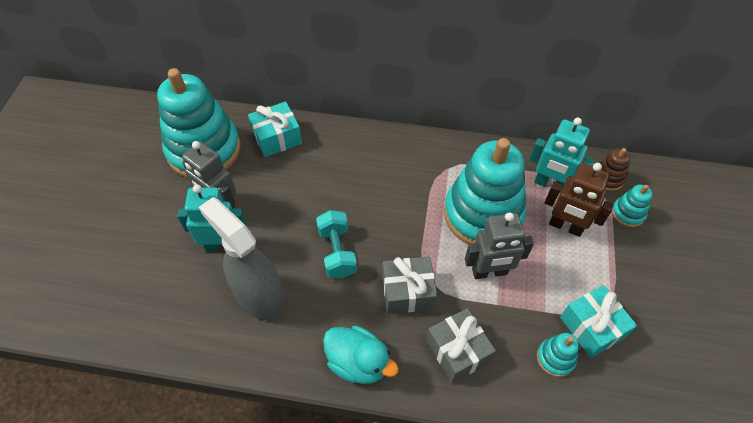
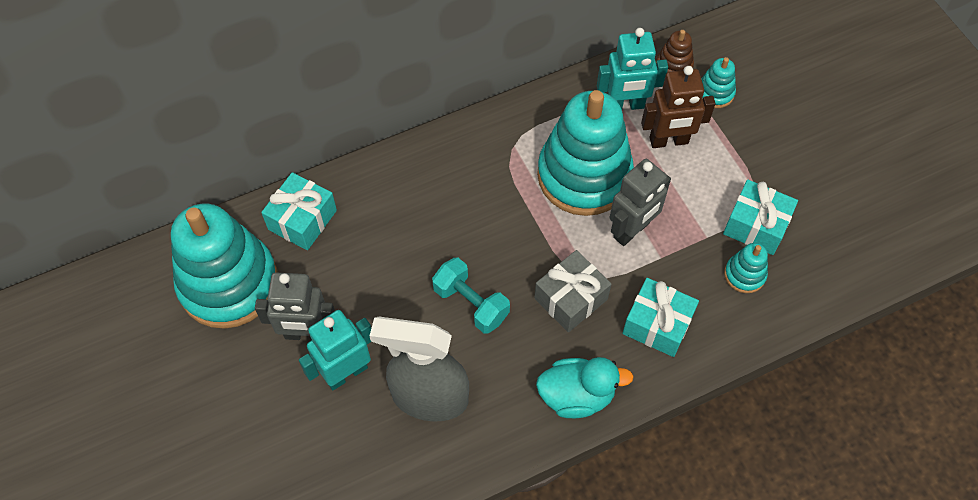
camera: 35 degrees left, 5 degrees up
grey gift [426,308,496,383] -> turquoise gift [622,278,699,357]

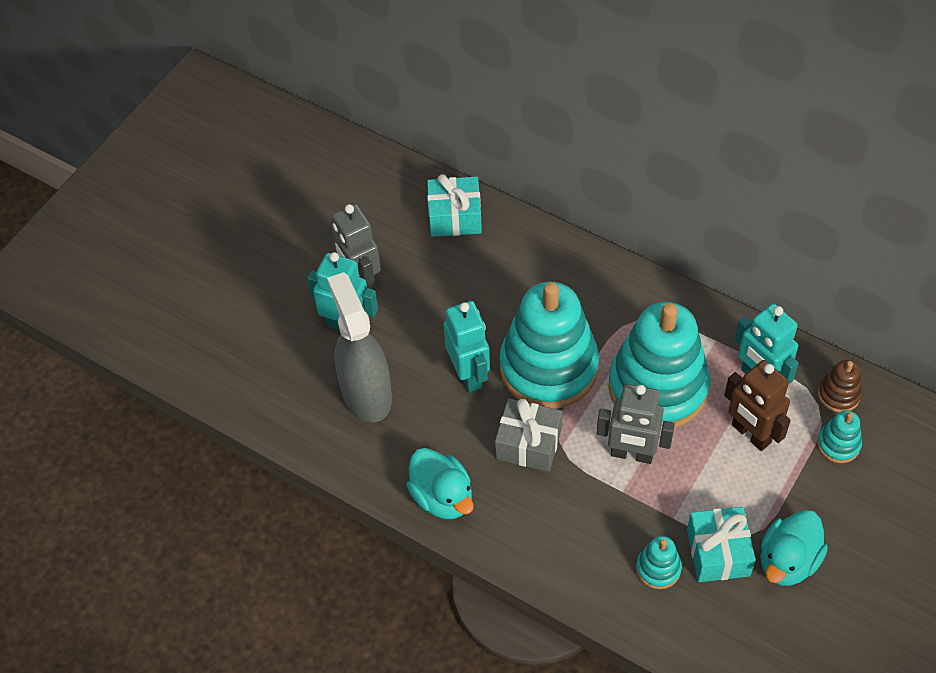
camera: 60 degrees right, 5 degrees down
turquoise stacking toy [171,204,278,329] -> turquoise stacking toy moved to [499,281,599,409]
turquoise dumbbell [432,257,510,334] -> turquoise robot [444,301,490,392]
turquoise gift [622,278,699,357] -> none
none -> turquoise duck [760,510,828,586]

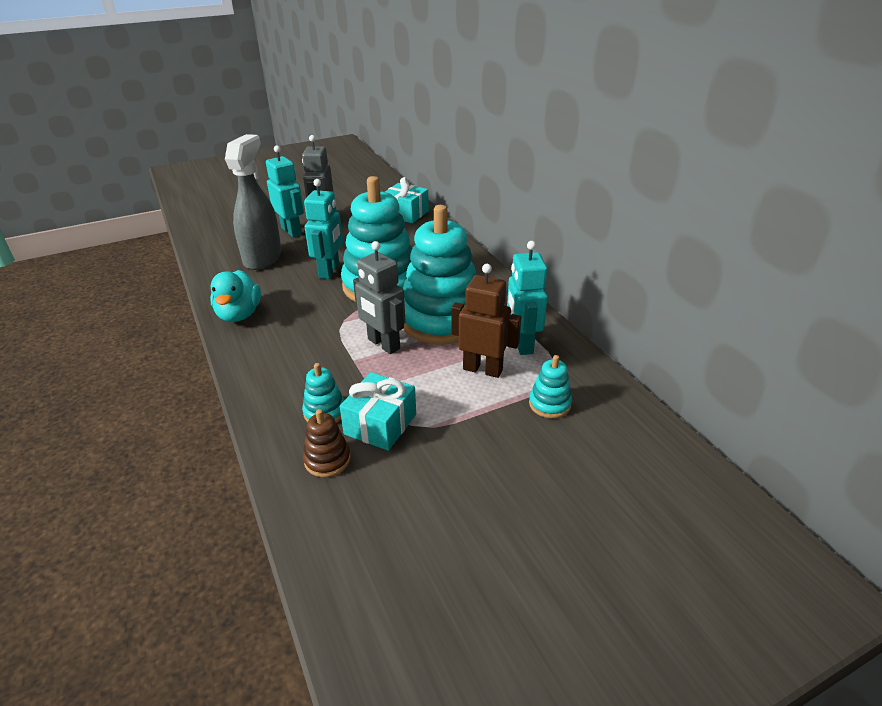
camera: 30 degrees right, 20 degrees down
grey gift [495,398,562,472] -> none
brown robot [724,360,791,451] -> brown robot turned 120 degrees clockwise [451,264,521,378]
turquoise duck [760,510,828,586] -> none
brown stacking toy [818,360,862,412] -> brown stacking toy moved to [303,409,351,477]

